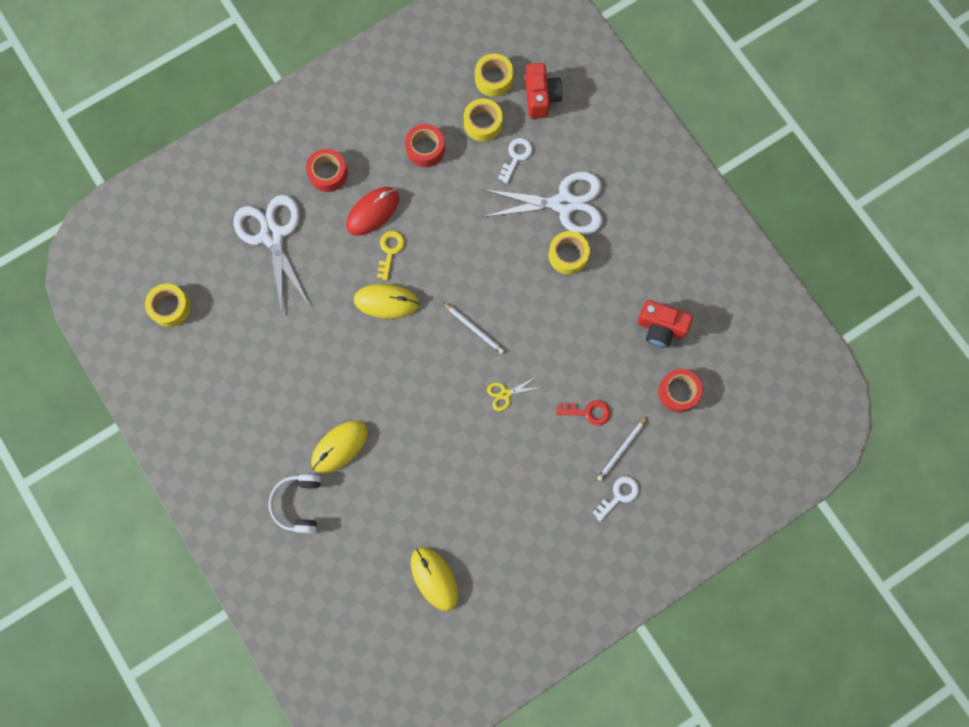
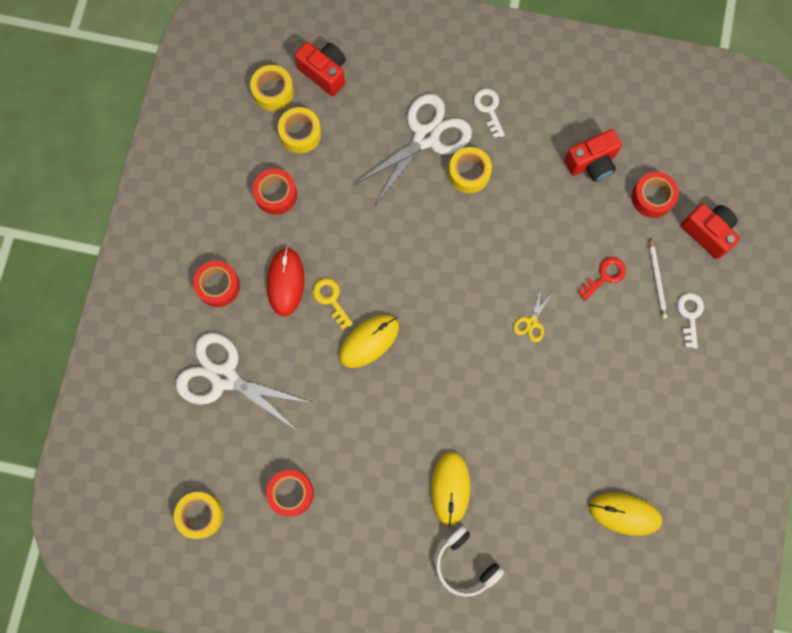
camera: 45 degrees left, 0 degrees up
white pencil [444,303,504,354] -> none
white key [498,138,532,183] -> white key moved to [474,89,505,138]
none -> red tape [266,470,314,516]
none -> red camera [681,204,740,259]

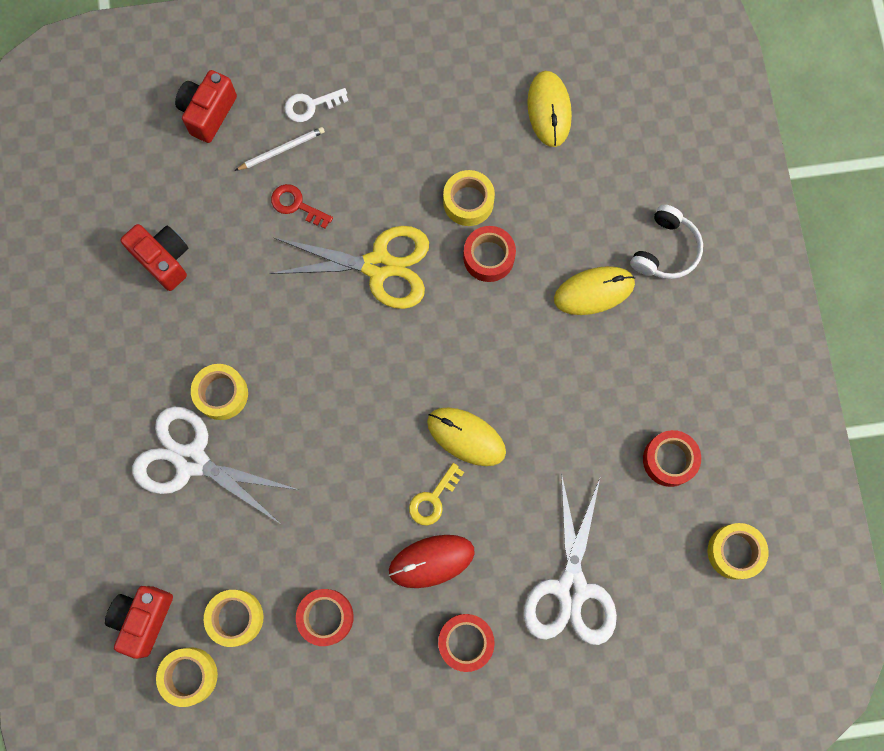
camera: 110 degrees left, 0 degrees up
white key [474,89,505,138] -> none
yellow scissors [513,288,553,342] -> yellow scissors [269,226,429,309], size x2.34
red tape [632,172,679,218] -> red tape moved to [463,226,516,282]
none -> yellow tape [443,170,495,226]

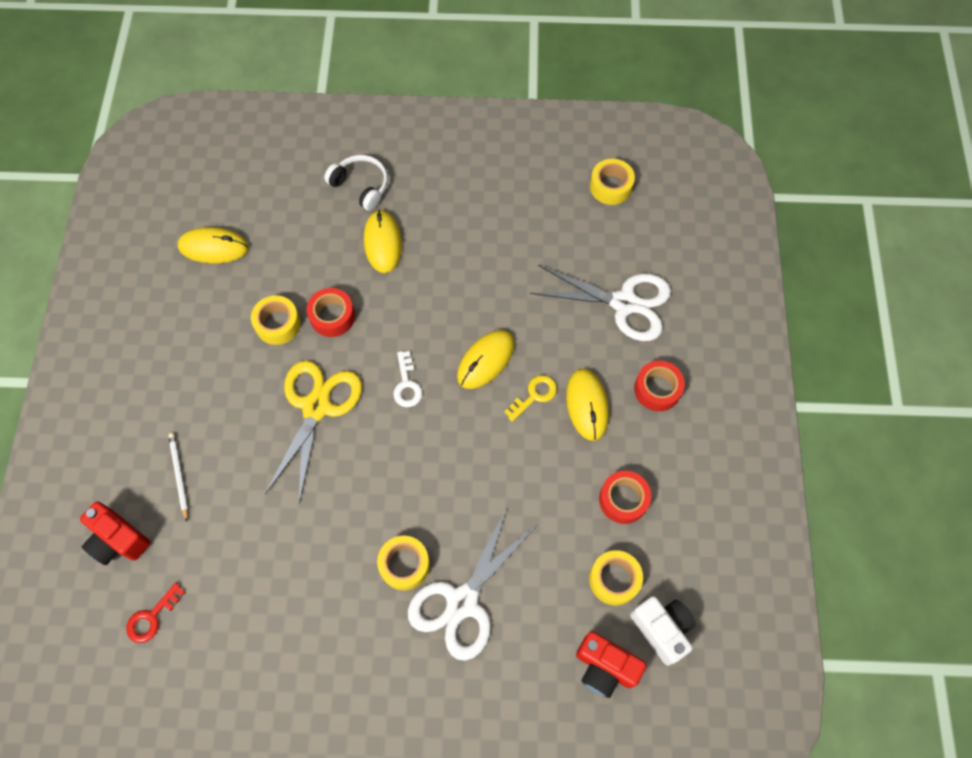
camera: 80 degrees left, 10 degrees down
red camera [121,224,188,291] -> none
yellow tape [156,647,218,707] -> white camera [630,596,696,666]
red key [271,184,333,229] -> red key moved to [126,583,185,643]
white key [285,88,348,122] -> white key moved to [393,351,423,407]
red mouse [389,535,475,588] -> yellow mouse [566,369,609,441]
yellow key [409,463,464,526] -> yellow key turned 90 degrees counterclockwise [504,375,557,422]
red tape [643,430,701,487] -> none

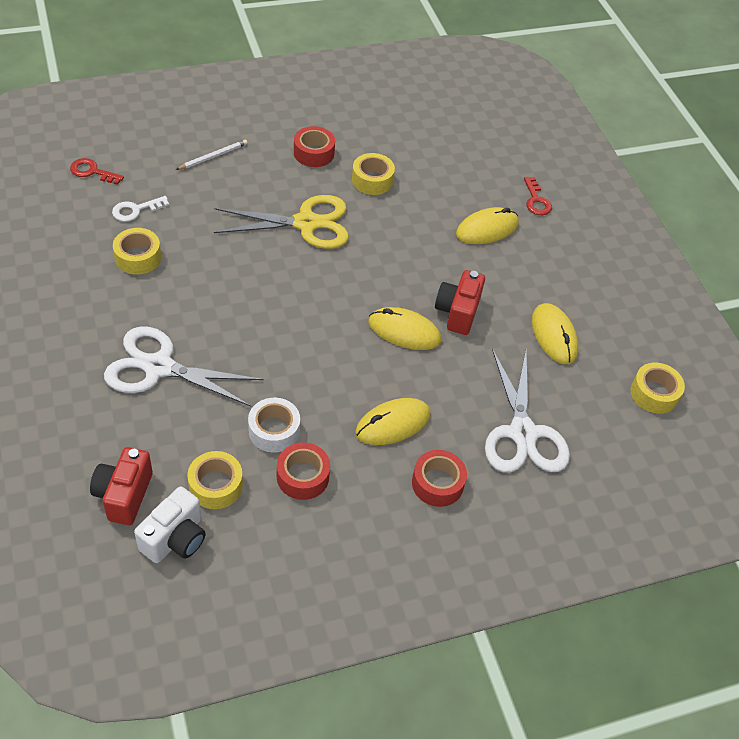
camera: 65 degrees right, 15 degrees down
red camera [80,501,151,565] -> red camera moved to [435,270,485,335]
yellow mouse [178,227,249,263] -> yellow mouse moved to [532,303,578,364]
red tape [307,288,355,337] -> red tape moved to [294,126,335,167]
white headphones [324,155,388,211] -> red key [524,177,552,215]
yellow tape [377,536,430,590] -> yellow tape moved to [113,228,161,275]
white key [393,351,423,407] -> white key moved to [112,196,169,222]
yellow key [504,375,557,422] -> none
none -> white tape [248,398,300,453]

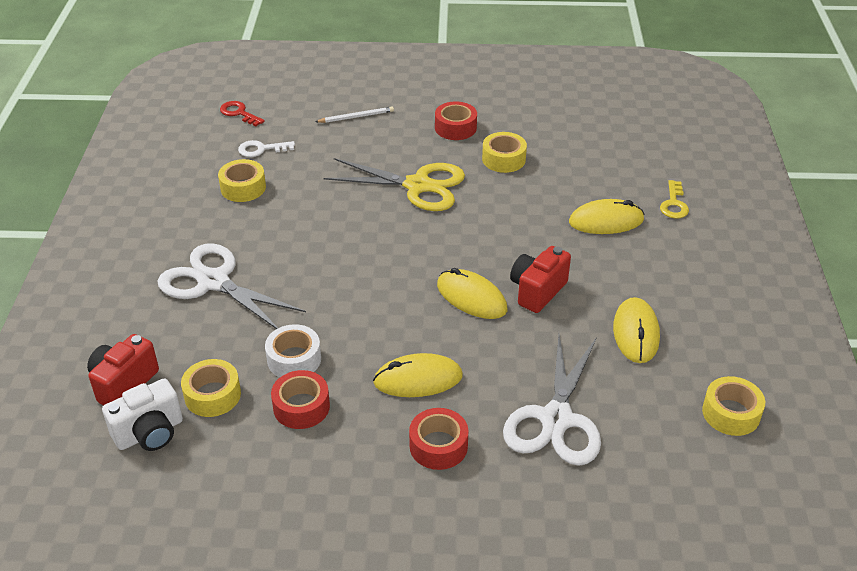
camera: 25 degrees right, 10 degrees down
red key [524,177,552,215] -> yellow key [660,180,689,219]

